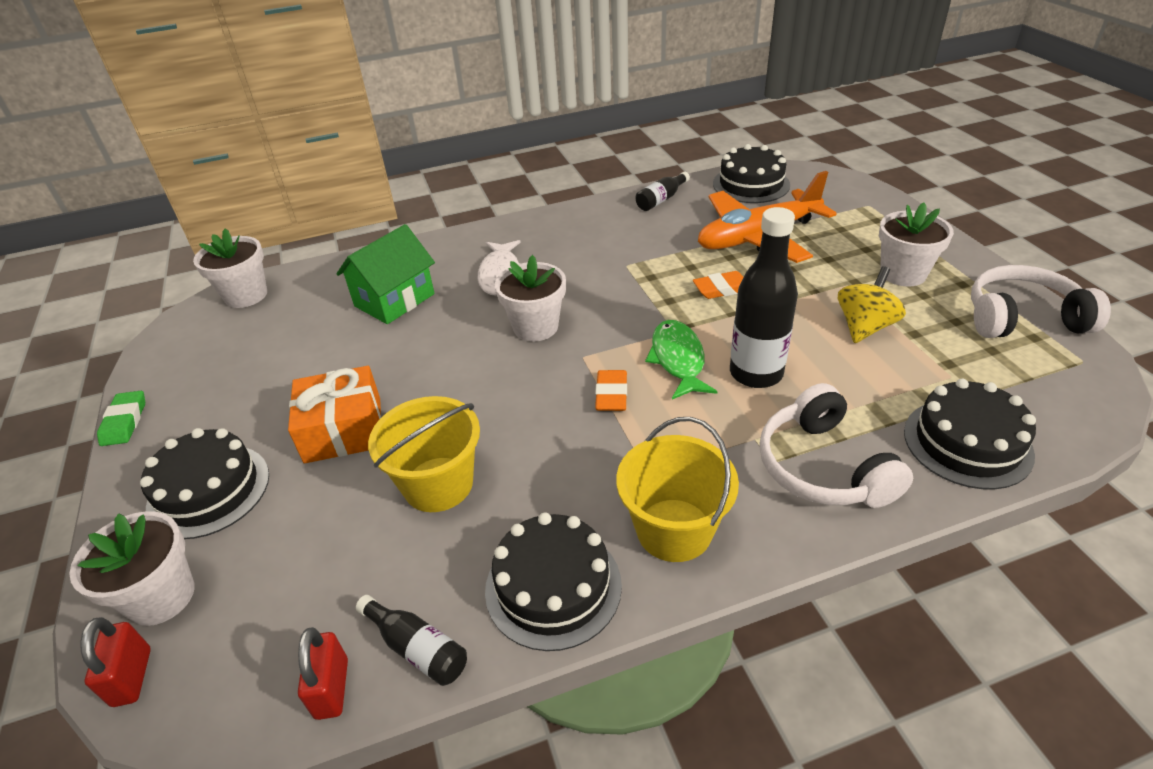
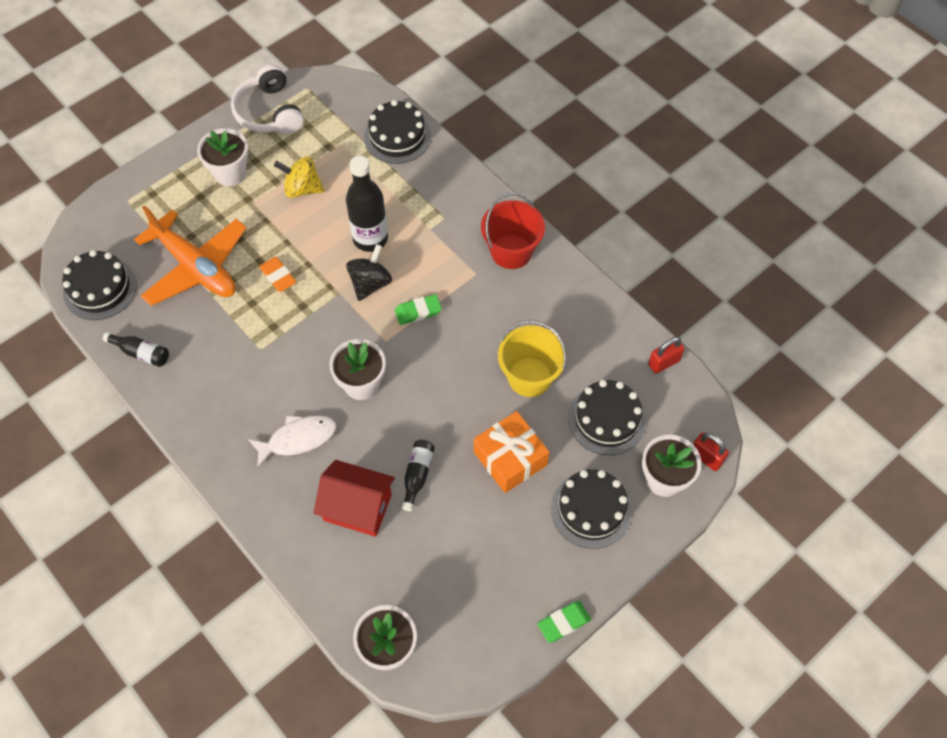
camera: 115 degrees left, 20 degrees up
red padlock [80,617,151,707] -> red padlock turned 75 degrees clockwise [693,433,729,471]
green house [336,224,435,324] -> red house [314,460,395,537]
black bottle [356,595,467,686] -> black bottle moved to [402,440,435,511]
black cake [485,513,622,651] -> black cake moved to [568,380,646,455]
orange eraser [595,370,627,411] -> green eraser [395,294,442,325]
yellow bucket [616,417,739,562] -> red bucket [481,192,545,269]
green fish [645,320,717,399] -> black spinning top [346,244,392,301]
white headphones [759,383,913,508] -> none

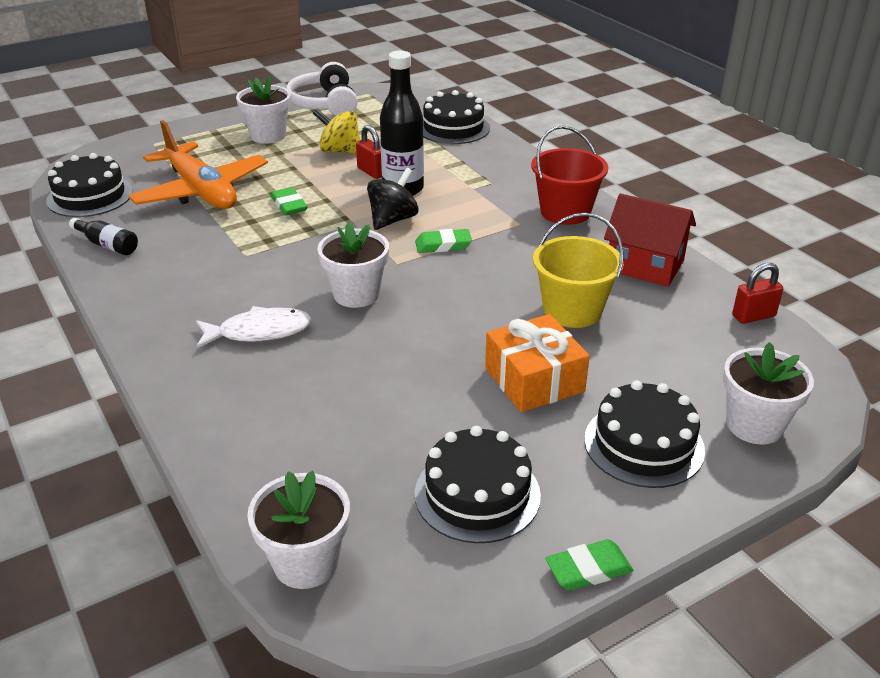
camera: 10 degrees right, 25 degrees down
orange eraser [259,257,296,292] -> green eraser [271,187,308,215]
red house [314,460,395,537] -> red house moved to [604,193,696,287]
black bottle [402,440,435,511] -> none
black cake [568,380,646,455] -> black cake moved to [415,426,541,543]
red padlock [693,433,729,471] -> red padlock moved to [356,125,382,179]

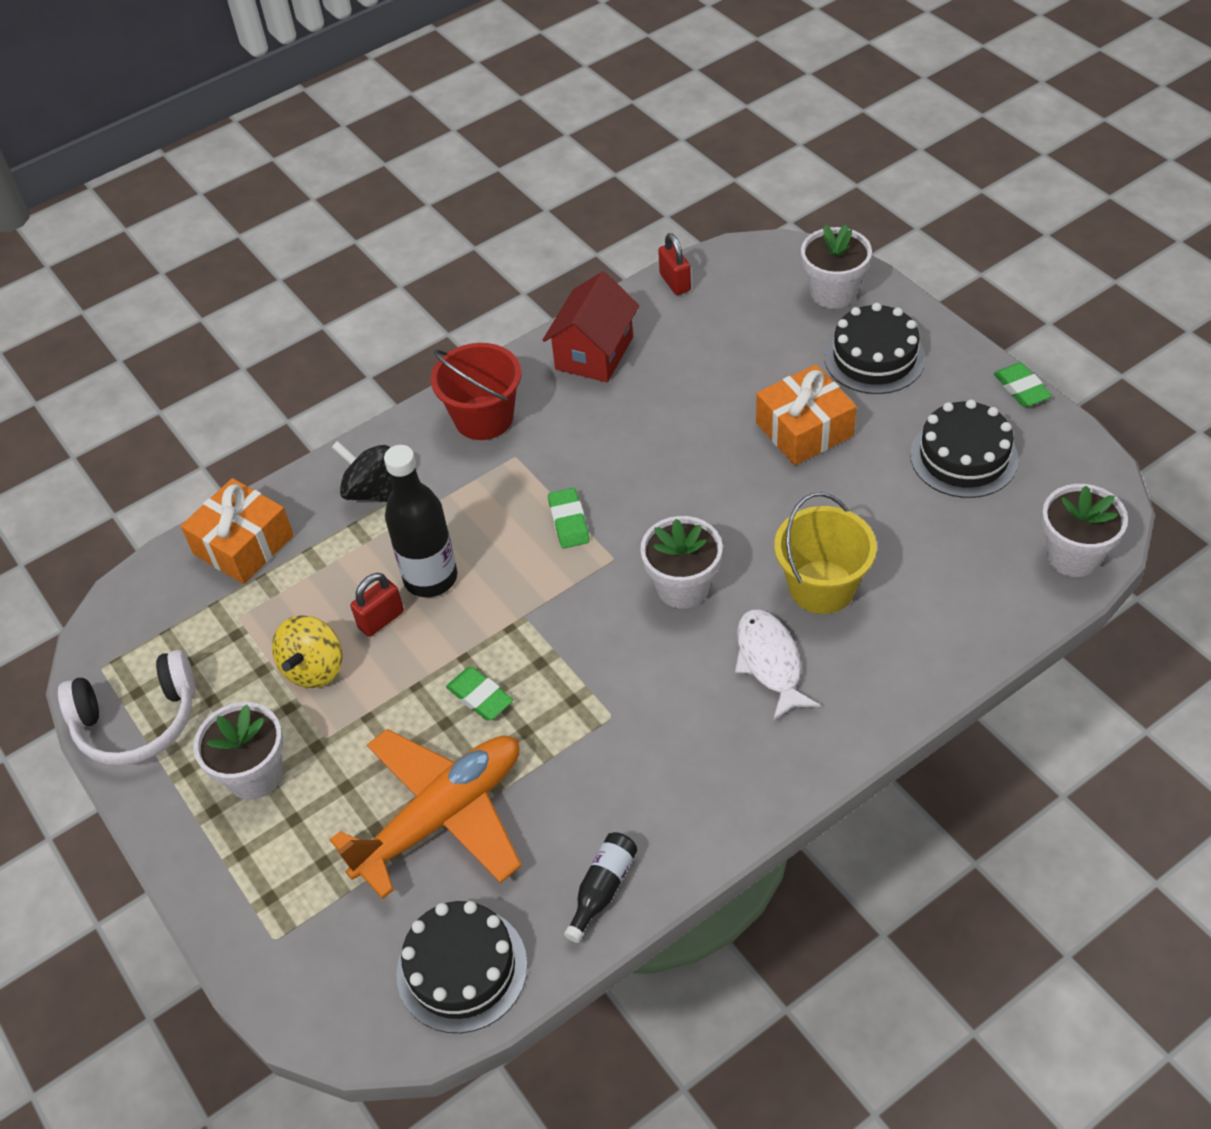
camera: 90 degrees left, 15 degrees up
green eraser [271,187,308,215] -> green eraser turned 75 degrees clockwise [446,667,513,721]
black spinning top [367,168,419,230] -> black spinning top moved to [332,441,393,502]
black cake [423,90,490,144] -> orange gift [181,478,294,584]
yellow bucket [533,213,624,328] -> yellow bucket moved to [774,492,877,614]

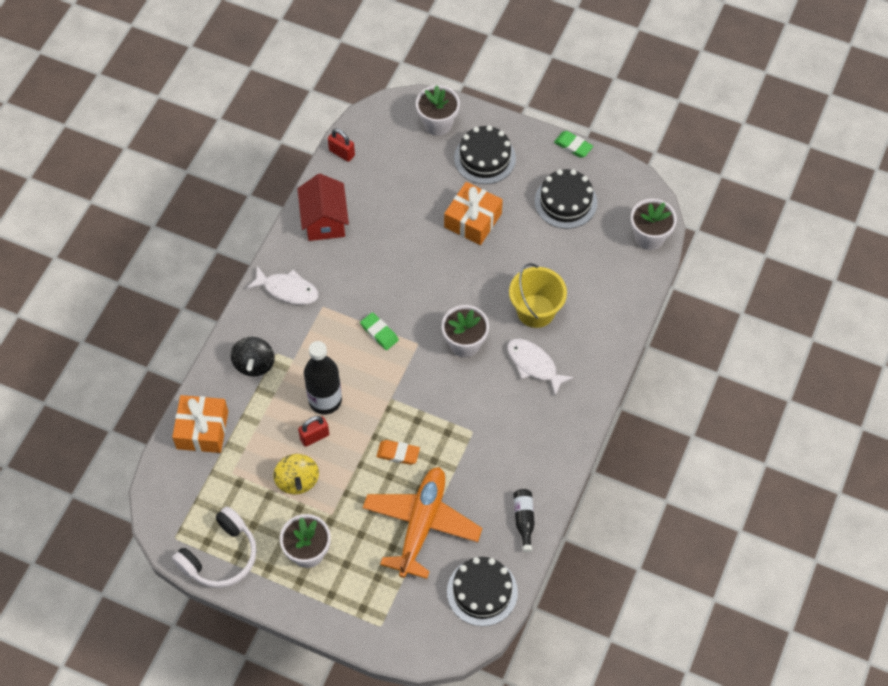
camera: 35 degrees left, 10 degrees up
black spinning top [332,441,393,502] -> black spinning top turned 90 degrees counterclockwise [231,337,275,376]
red padlock [350,573,404,637] -> red padlock turned 45 degrees clockwise [298,416,329,447]
red bucket [431,343,521,440] -> white fish [247,266,319,305]
green eraser [446,667,513,721] -> orange eraser [376,440,420,465]

